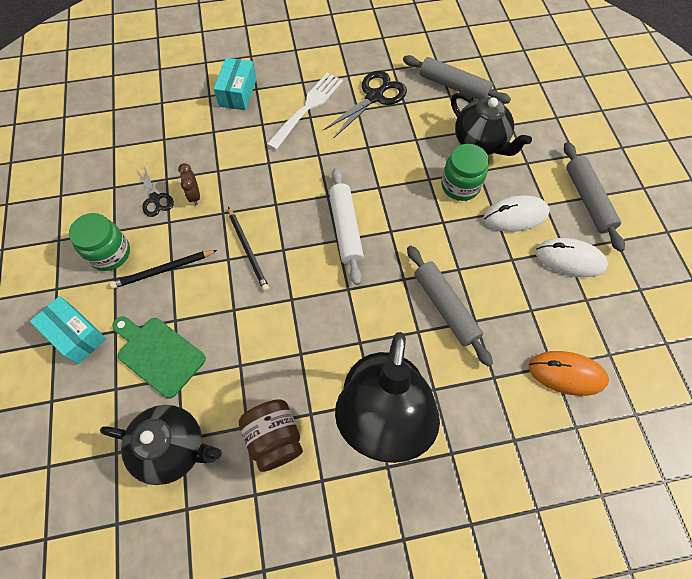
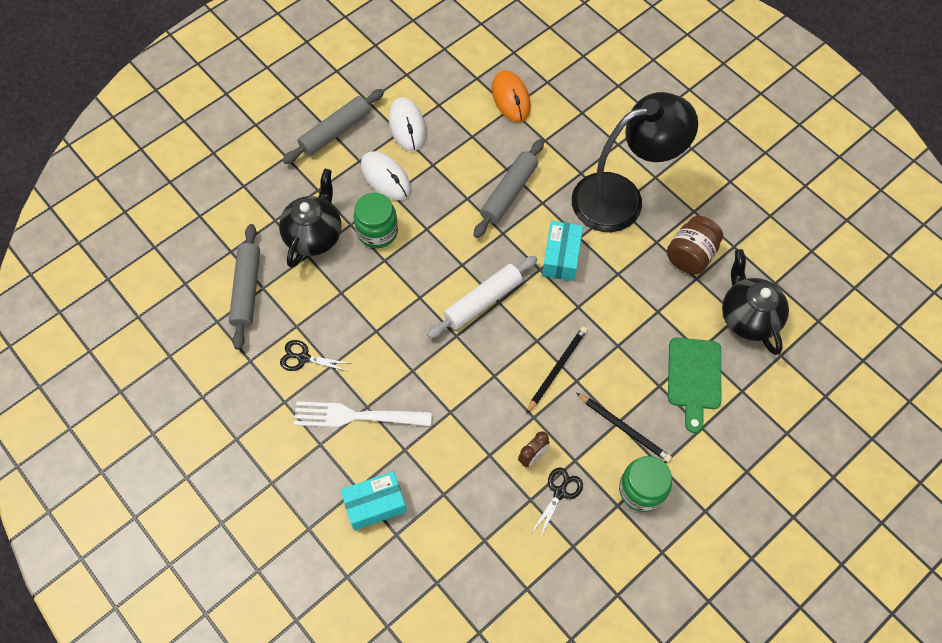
camera: 120 degrees left, 0 degrees up
turquoise box [30,296,106,364] -> turquoise box moved to [542,221,583,281]
black scissors [323,71,407,139] -> black scissors [280,340,349,372], size x0.59

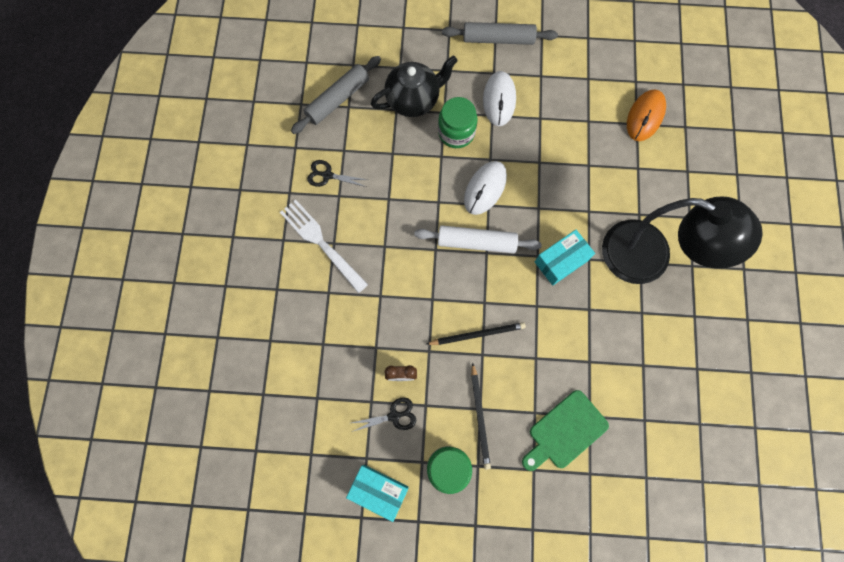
camera: 45 degrees right, 10 degrees up
black scissors [280,340,349,372] -> black scissors turned 45 degrees counterclockwise [307,160,367,187]
turquoise box [341,471,407,530] -> turquoise box moved to [346,465,409,522]
white mouse [389,97,426,151] -> white mouse moved to [464,161,507,215]
grey rolling pin [474,139,544,238] -> none
brown jar [667,216,723,274] -> none
black teapot [722,249,789,355] -> none

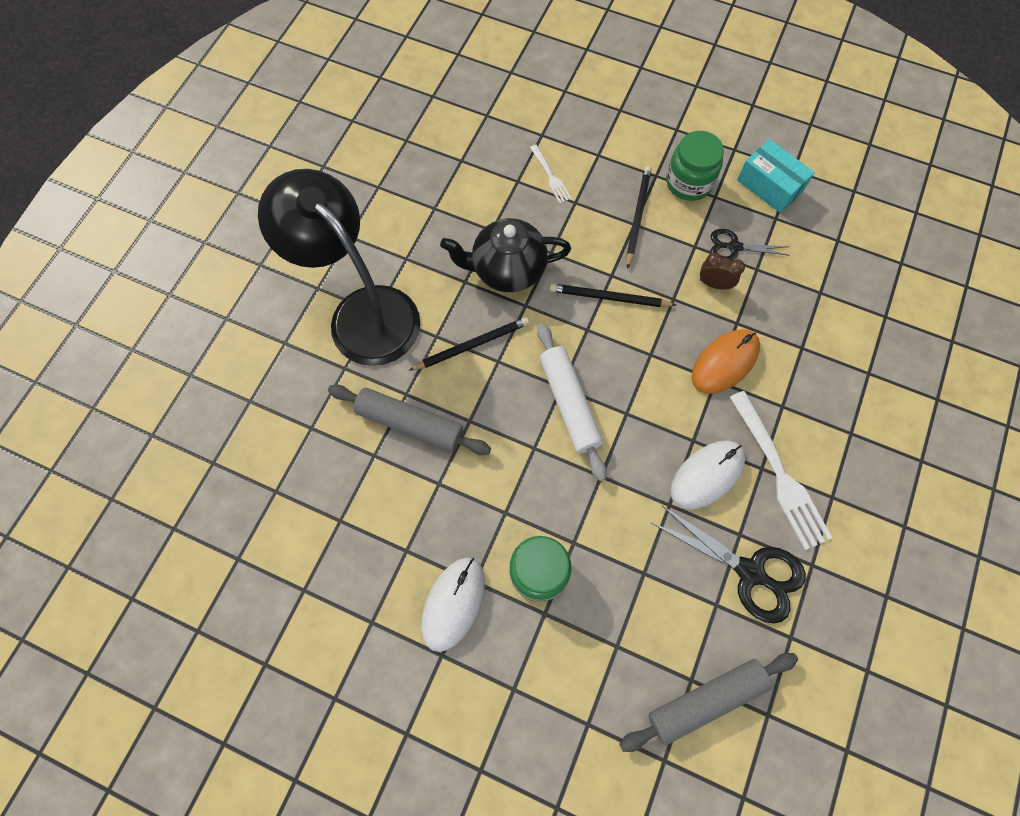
camera: 160 degrees left, 5 degrees down
black scissors [307,160,367,187] -> black scissors [652,505,806,624], size x1.70
black teapot [371,56,458,117] -> black teapot moved to [440,218,571,292]
white rolling pin [414,225,542,253] -> white rolling pin turned 45 degrees clockwise [537,323,607,481]
grey rolling pin [442,22,558,45] -> grey rolling pin moved to [328,385,491,455]
white mouse [464,161,507,215] -> white mouse moved to [670,441,745,509]
green cutting board [522,390,609,471] -> white fork [530,145,571,203]
turquoise box [535,230,595,286] -> black pencil [409,317,529,371]
orange mouse [627,89,666,141] -> orange mouse moved to [691,329,760,394]

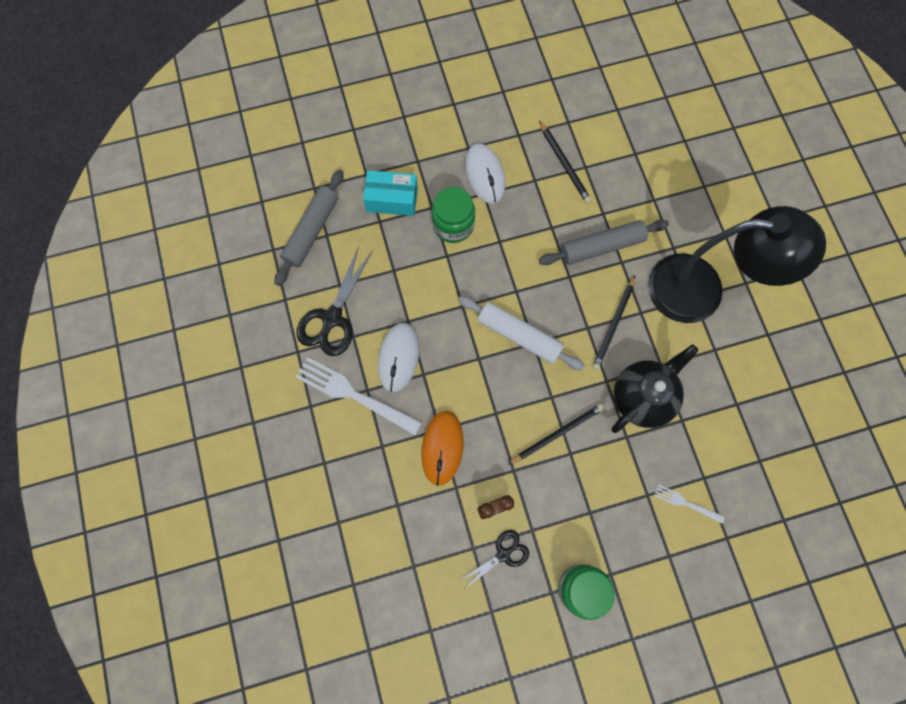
camera: 140 degrees right, 5 degrees up
black pencil [626,166,652,269] -> black pencil moved to [539,121,592,203]
black scissors [652,505,806,624] -> black scissors turned 60 degrees counterclockwise [296,246,372,356]
turquoise box [737,139,815,213] -> turquoise box moved to [363,170,418,216]

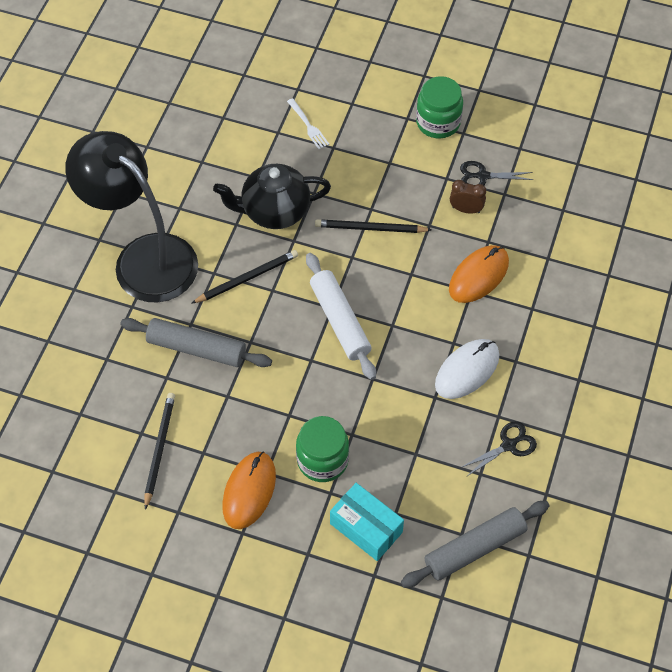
camera: 145 degrees left, 15 degrees down
white fork [295,357,422,435] -> none
black scissors [296,246,372,356] -> black scissors [460,421,537,477], size x0.59
white mouse [465,143,505,204] -> orange mouse [222,451,276,529]

